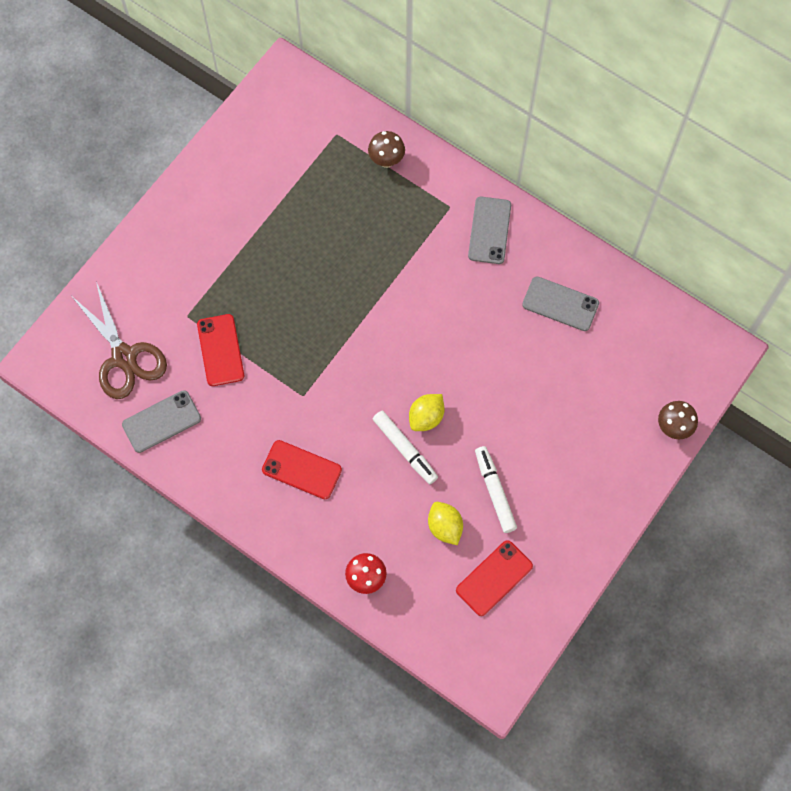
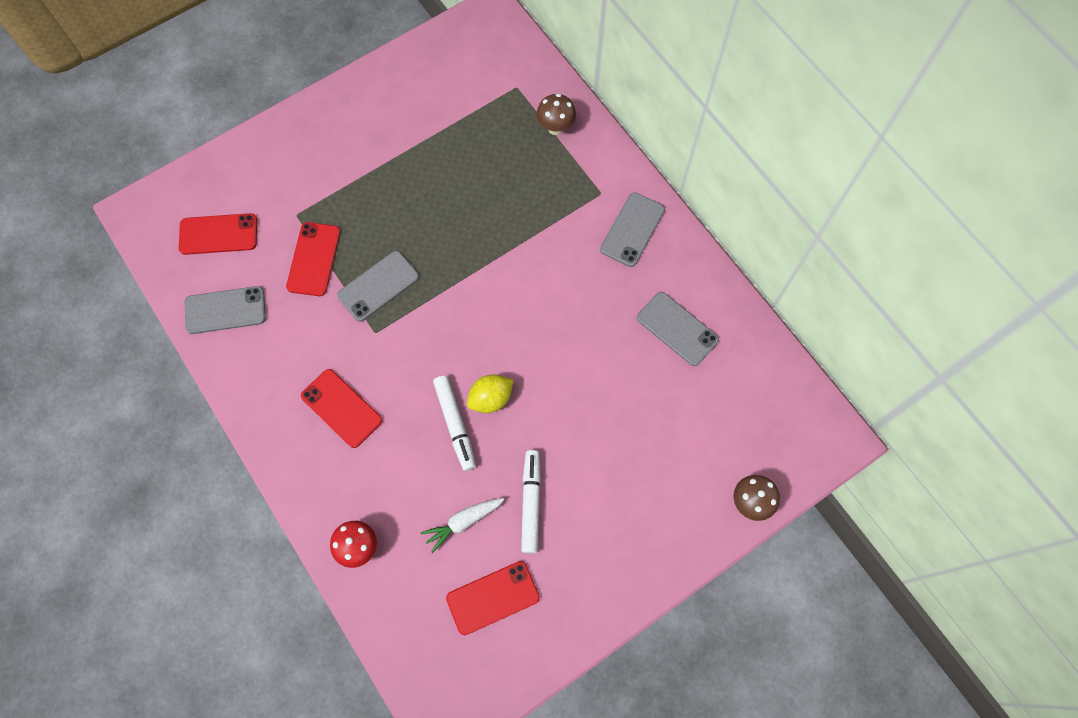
camera: 20 degrees right, 0 degrees up
brown scissors [73,282,167,399] -> red phone [179,213,257,255]
yellow lemon [428,502,463,545] -> white carrot [421,498,505,553]
none -> grey phone [337,251,419,322]

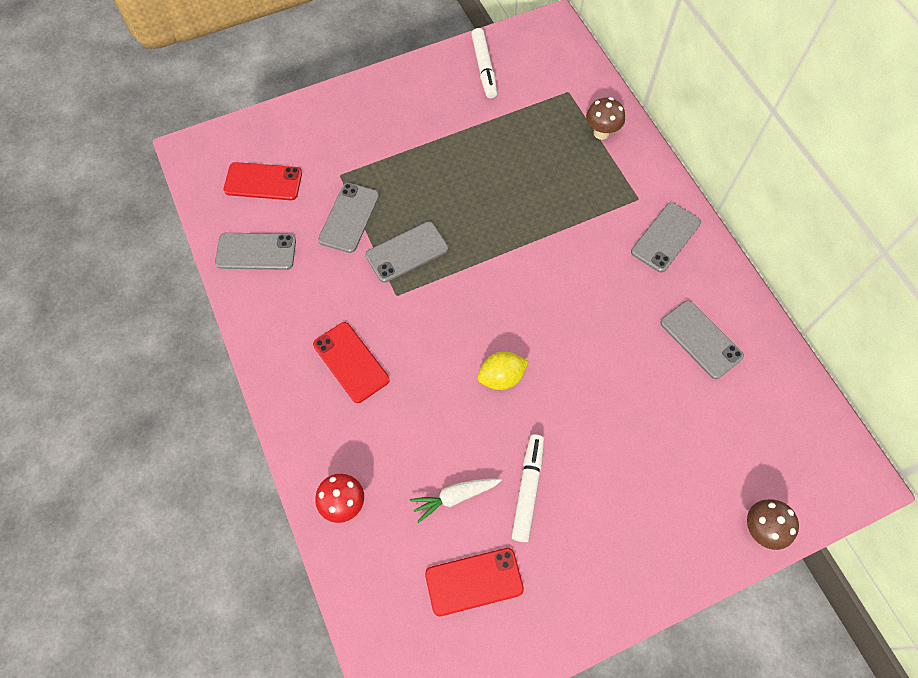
camera: 10 degrees right, 5 degrees down
red phone [286,222,340,296] -> grey phone [318,183,379,253]
white marker [433,375,476,471] -> white marker moved to [471,28,497,98]

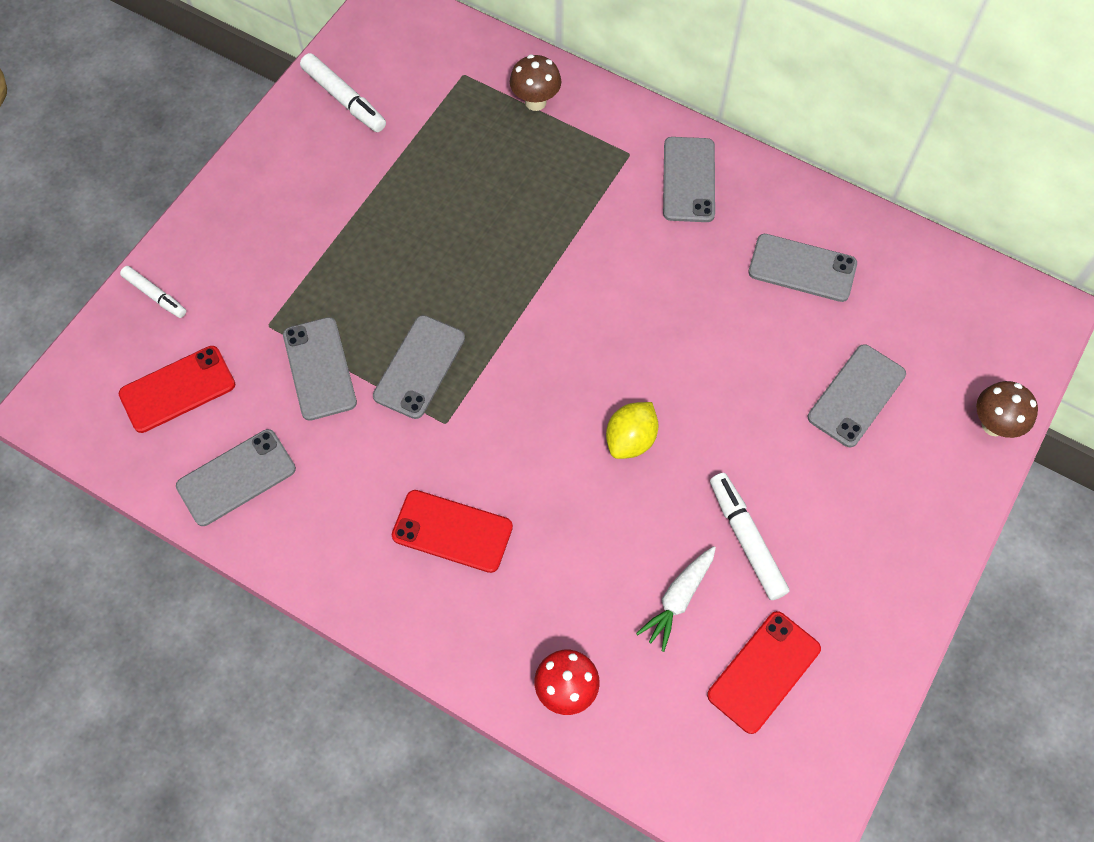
camera: 35 degrees left, 0 degrees up
none -> white marker [120,266,186,318]
none -> grey phone [808,344,906,447]

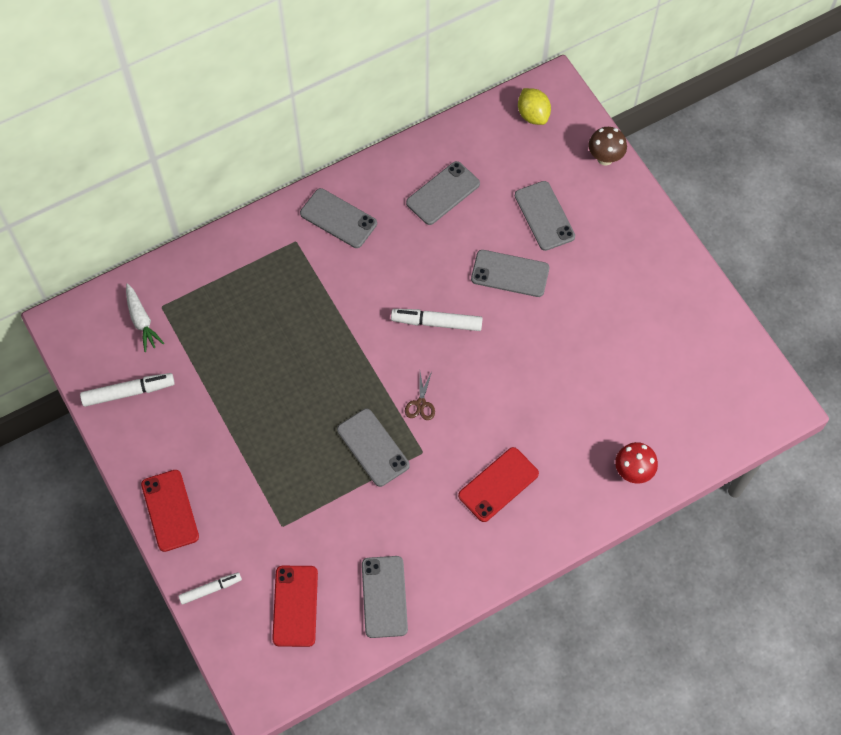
camera: 60 degrees left, 0 degrees up
grey phone [283,317,357,421] -> grey phone moved to [471,250,549,297]
brown mushroom [510,54,561,111] -> none
yellow lemon [606,402,659,459] -> yellow lemon moved to [518,88,551,125]
white carrot [636,546,716,652] -> white carrot moved to [126,283,165,352]
red phone [707,611,821,734] -> red phone moved to [141,470,199,552]
white marker [710,473,789,600] -> white marker moved to [391,309,483,331]
none -> brown scissors [405,371,435,420]

